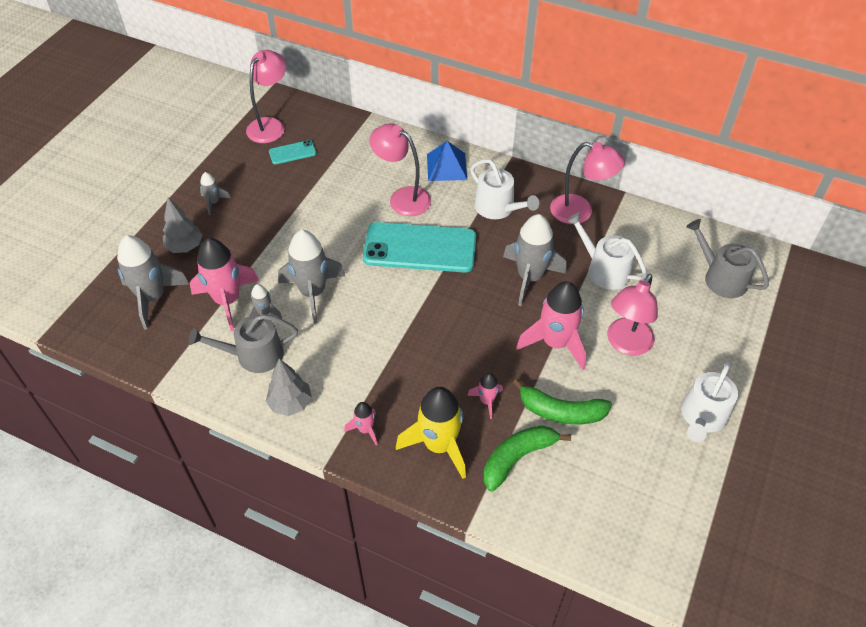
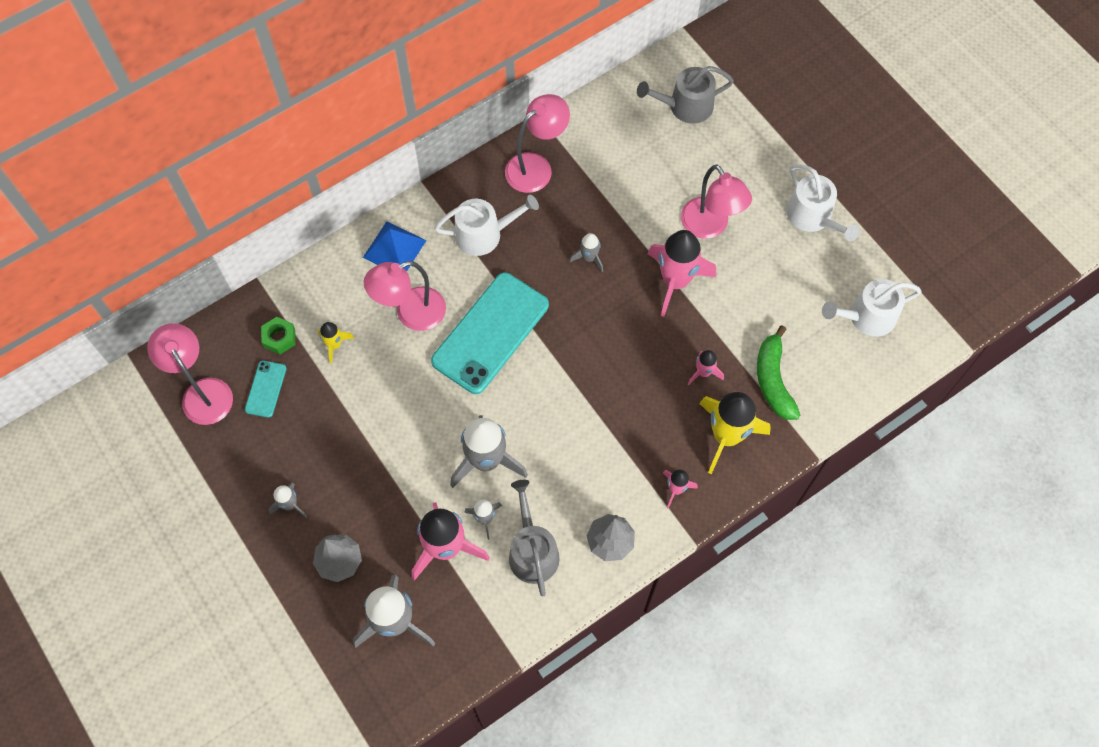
camera: 60 degrees left, 15 degrees up
grey watering can [189,314,298,373] -> grey watering can turned 150 degrees clockwise [509,480,559,597]
grey rocket [503,214,567,306] -> grey rocket [570,233,603,272], size x0.49
green banana [513,379,612,424] -> none
white watering can [566,212,647,290] -> white watering can moved to [822,279,922,337]
none -> green nut [261,317,295,354]
none -> yellow rocket [318,322,354,364]

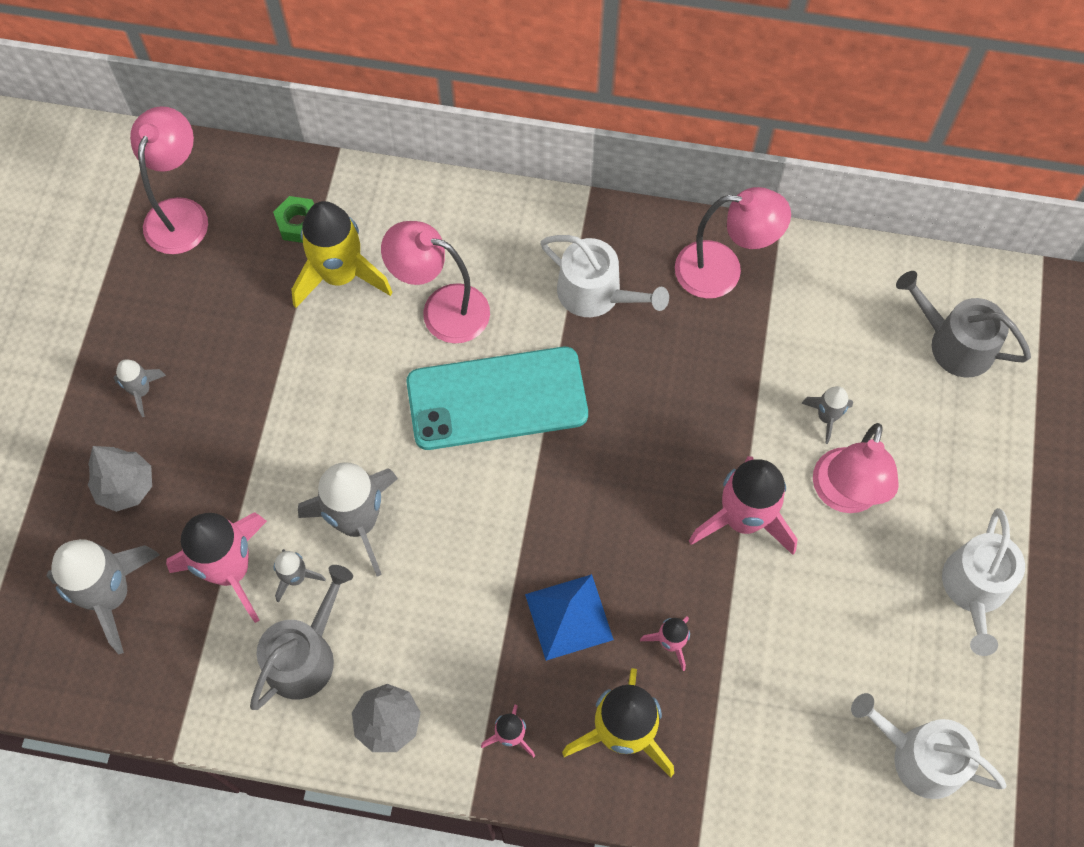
camera: 45 degrees right, 0 degrees up
turquoise phone [245,361,286,417] -> none
yellow rocket [318,322,354,364] -> yellow rocket [291,201,392,308], size x2.04
blue pyramid [363,221,427,271] -> blue pyramid moved to [525,574,614,661]
grey rocket [570,233,603,272] -> grey rocket moved to [801,386,853,444]
green banana [757,325,800,420] -> none

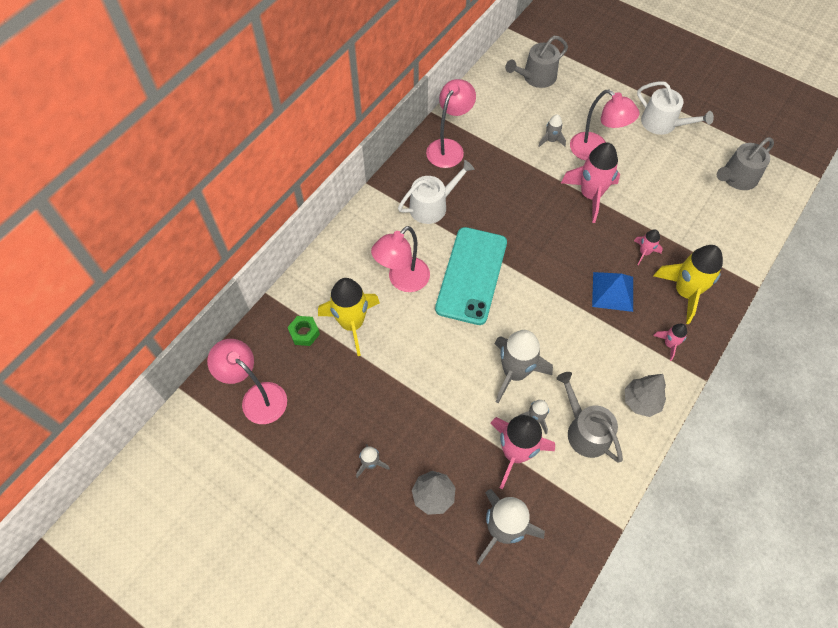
camera: 65 degrees left, 5 degrees down
white watering can [851,693,1007,799] -> grey watering can [717,137,774,190]

